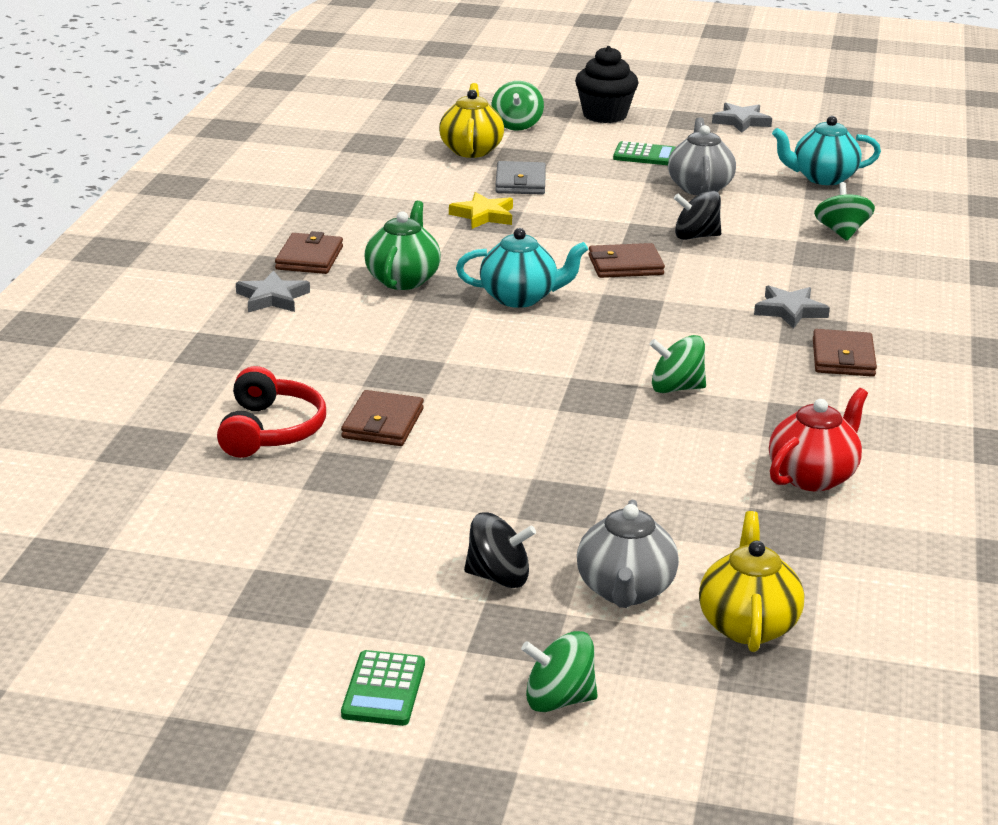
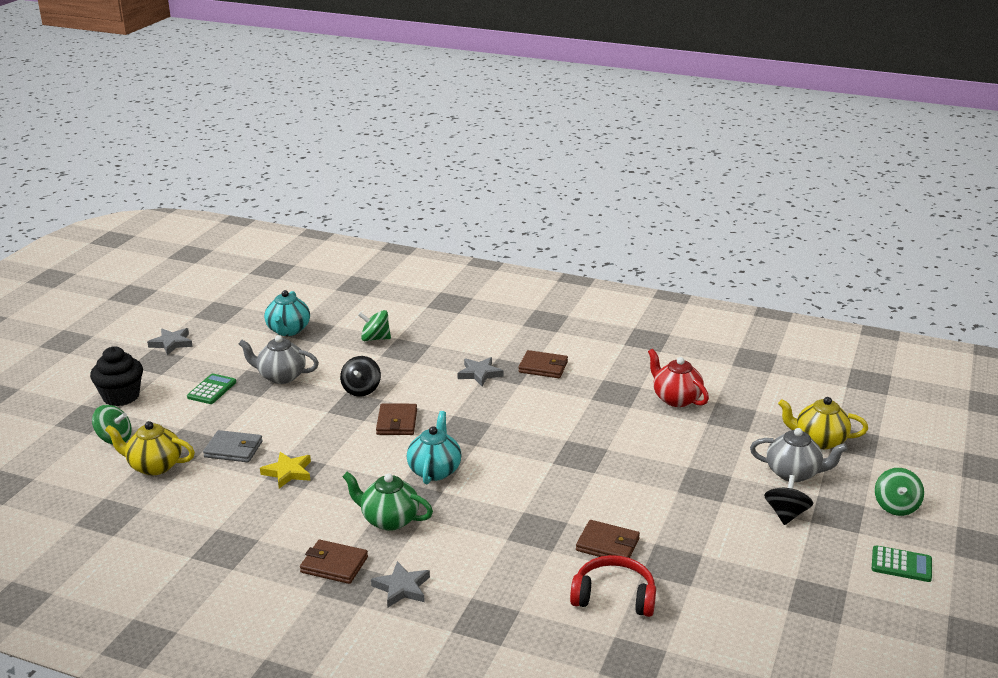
camera: 80 degrees left, 0 degrees up
green spinning top [649,335,706,393] -> none

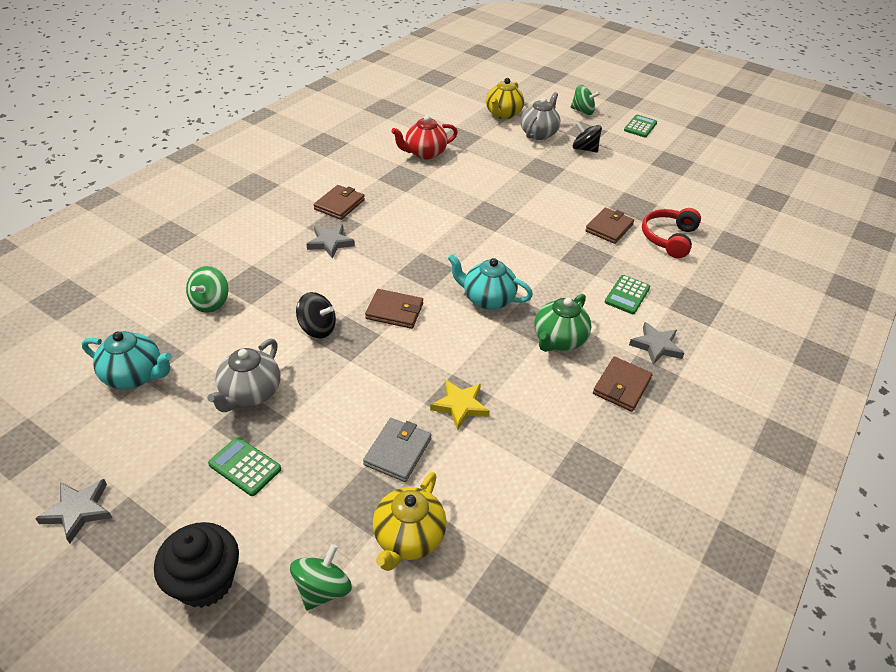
camera: 80 degrees left, 15 degrees up
none -> green calculator [605,275,650,314]

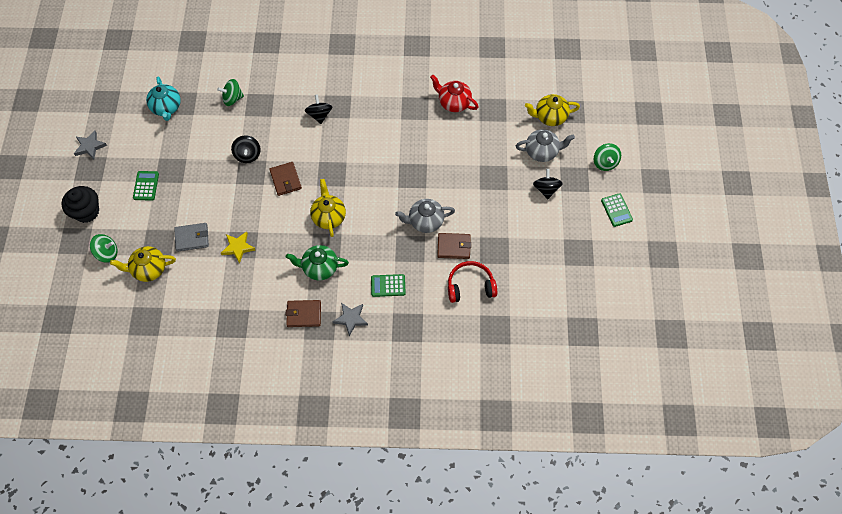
camera: 60 degrees right, 20 degrees up
grey teapot [207,339,280,412] -> grey teapot moved to [395,199,455,233]
grey star [307,224,355,258] -> black spinning top [305,94,332,124]
brown wallet [314,185,365,220] -> none
turquoise teapot [448,254,533,310] -> yellow teapot [310,179,346,237]
green calculator [624,115,657,137] -> green calculator turned 75 degrees clockwise [601,193,633,227]

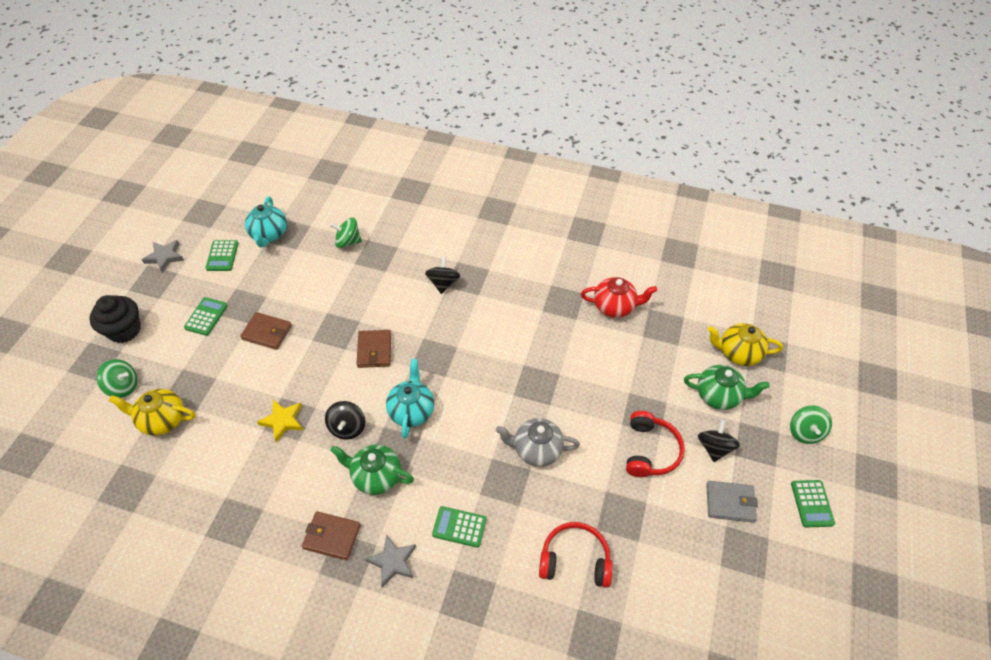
camera: 15 degrees right, 10 degrees down
grey wallet [174,223,209,252] -> grey wallet moved to [706,481,758,523]
black spinning top [231,136,261,163] -> black spinning top moved to [325,401,365,440]
yellow teapot [310,179,346,237] -> turquoise teapot [386,359,434,439]
red teapot [430,75,479,112] -> red teapot turned 135 degrees clockwise [581,277,657,318]
brown wallet [437,233,471,259] -> brown wallet moved to [240,312,292,350]
grey teapot [516,129,575,162] -> green teapot [684,365,770,410]
none -> green calculator [206,240,238,271]
none -> red headphones [626,411,685,477]

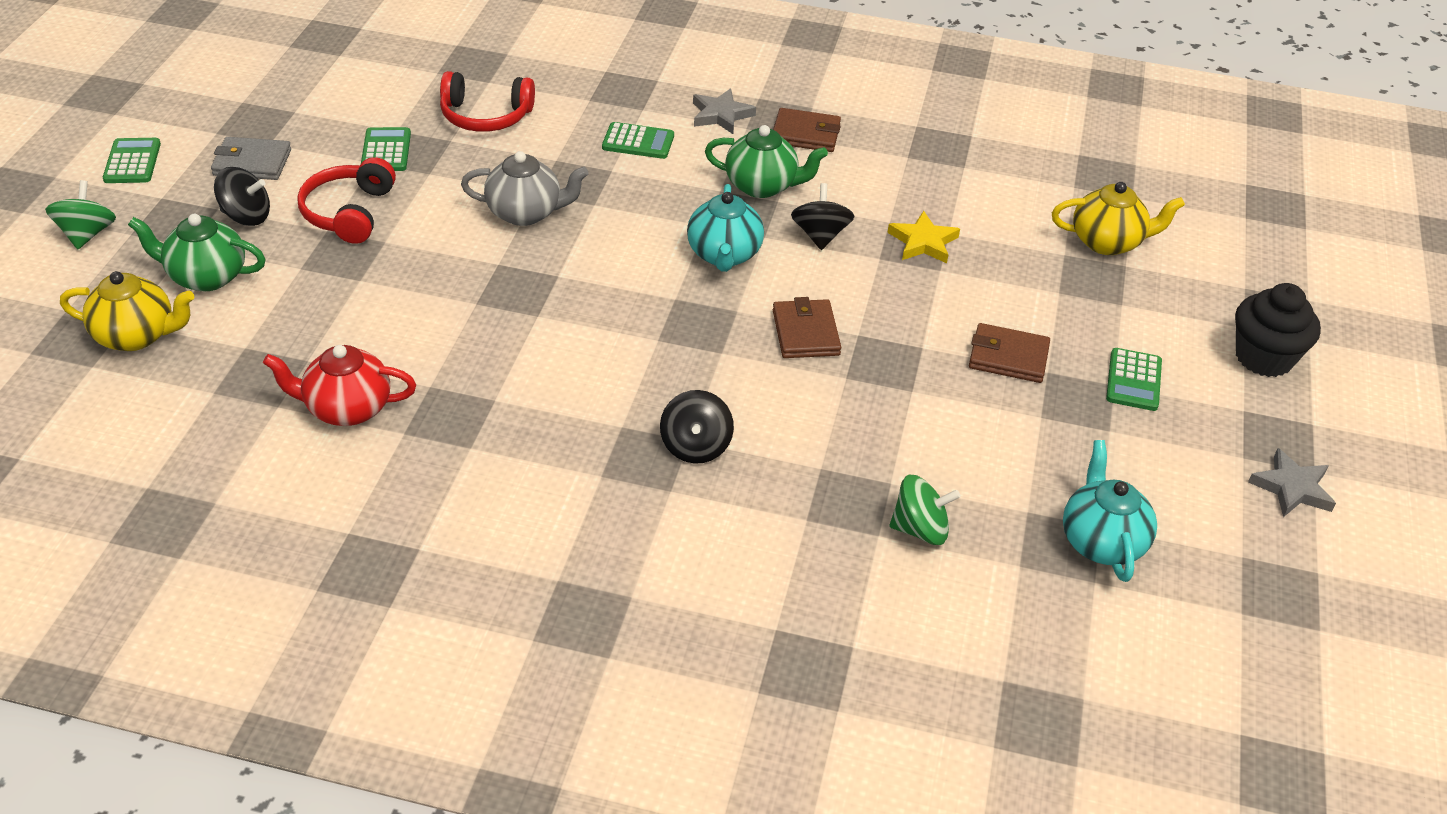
camera: 175 degrees right, 10 degrees down
green spinning top [96,359,137,398] -> none
green calculator [206,240,238,271] -> green calculator moved to [361,127,411,171]
black spinning top [698,419,740,462] -> black spinning top turned 90 degrees counterclockwise [214,167,270,226]

